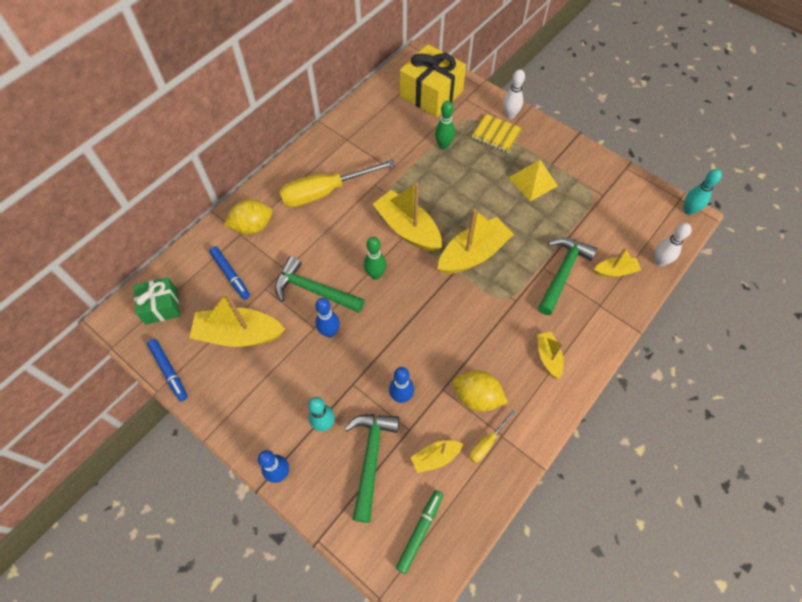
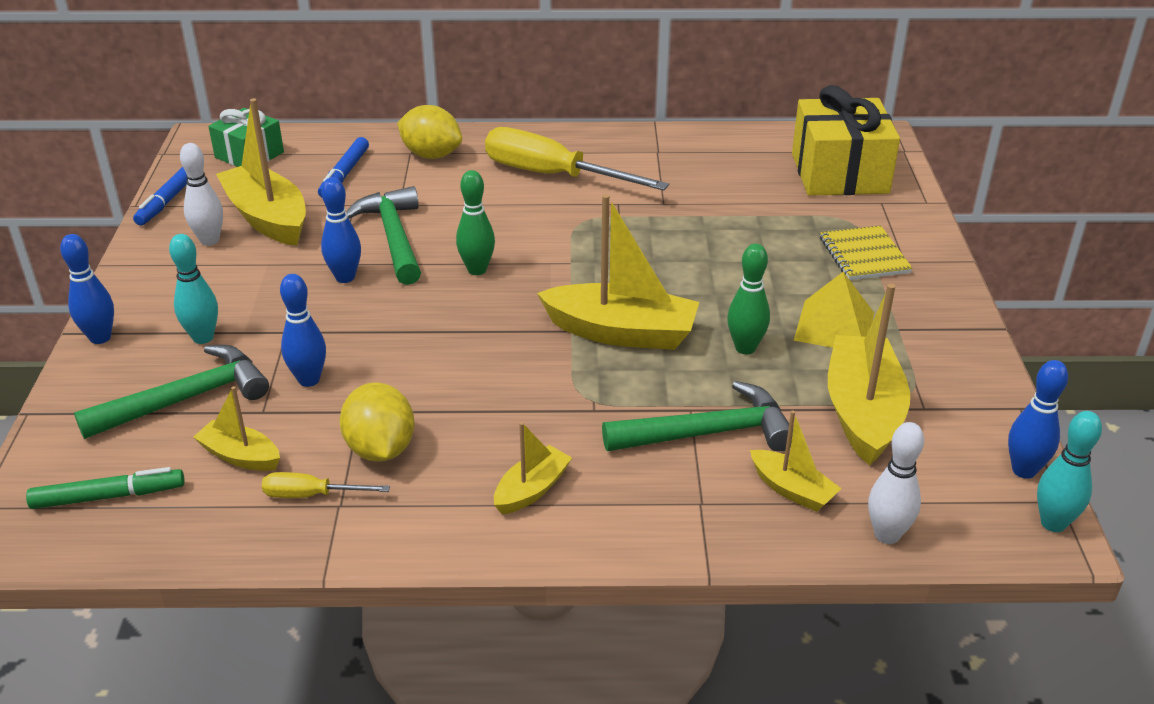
camera: 50 degrees right, 25 degrees down
yellow boat [373,182,442,252] -> yellow boat moved to [828,284,910,466]
green bowling pin [435,101,455,149] -> green bowling pin moved to [727,244,770,354]
white bowling pin [503,69,525,119] -> white bowling pin moved to [180,143,223,246]
none -> blue bowling pin [1008,360,1068,479]

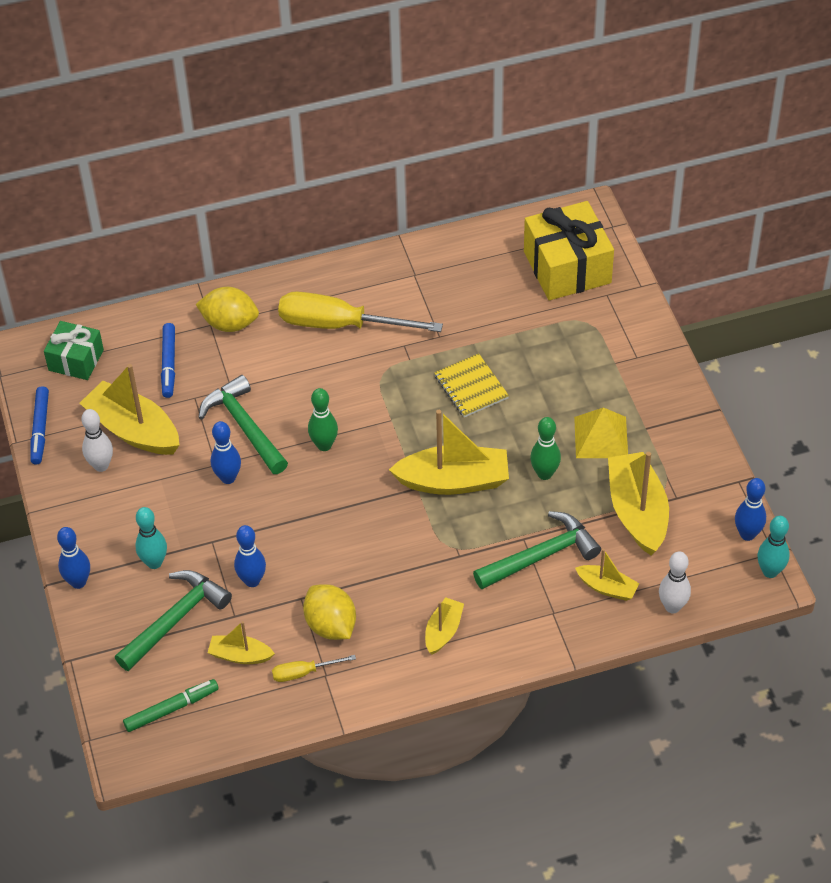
camera: 15 degrees left, 15 degrees up
yellow notebook [820,225,913,280] -> yellow notebook moved to [434,353,509,418]

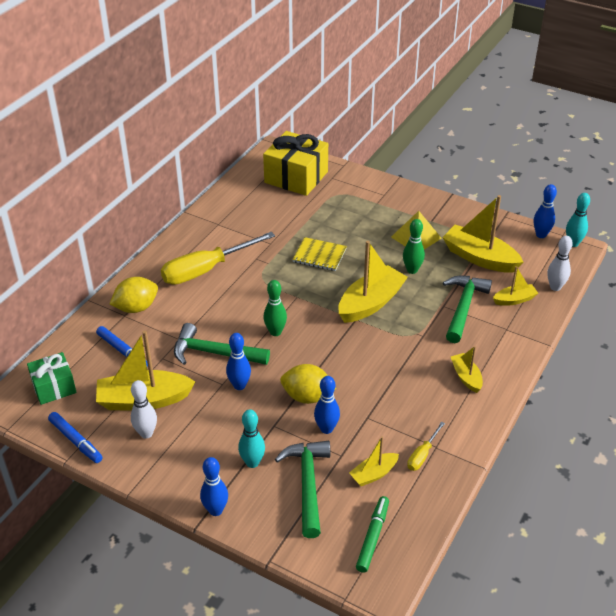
camera: 45 degrees left, 10 degrees down
yellow lemon [303,584,356,640] -> yellow lemon moved to [280,364,336,404]

